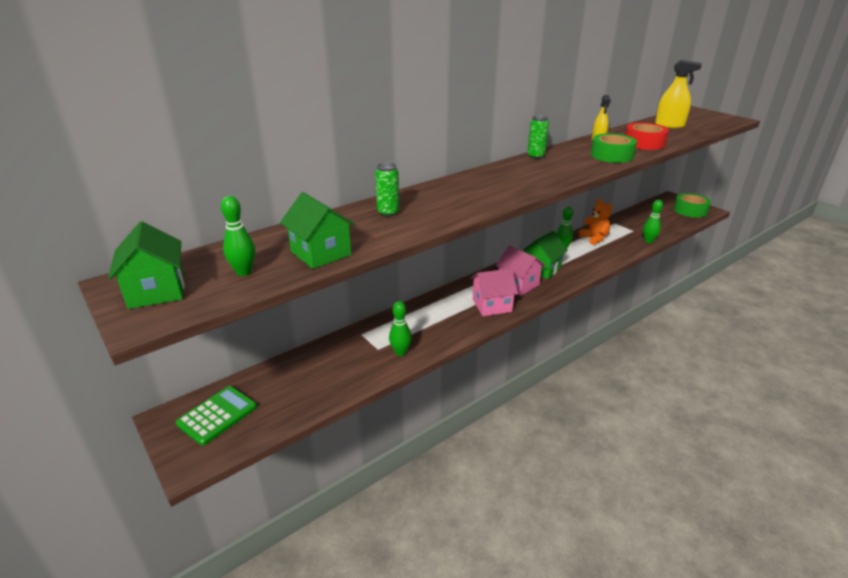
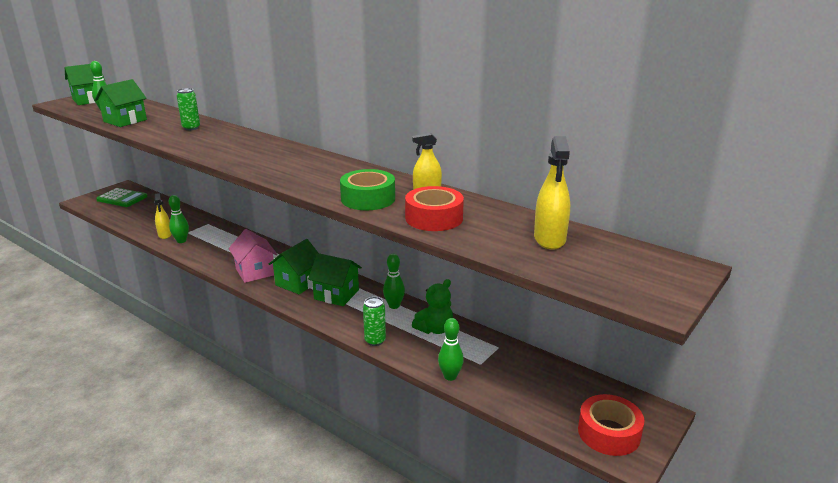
camera: 75 degrees right, 5 degrees down
pink house [496,245,546,296] -> green house [269,239,318,294]
green can [527,116,549,159] -> green can moved to [363,297,386,346]
orange teddy bear [579,198,612,245] -> green teddy bear [412,279,453,334]
green tape [674,193,711,218] -> red tape [578,394,644,456]
none -> yellow spray bottle [154,193,171,239]

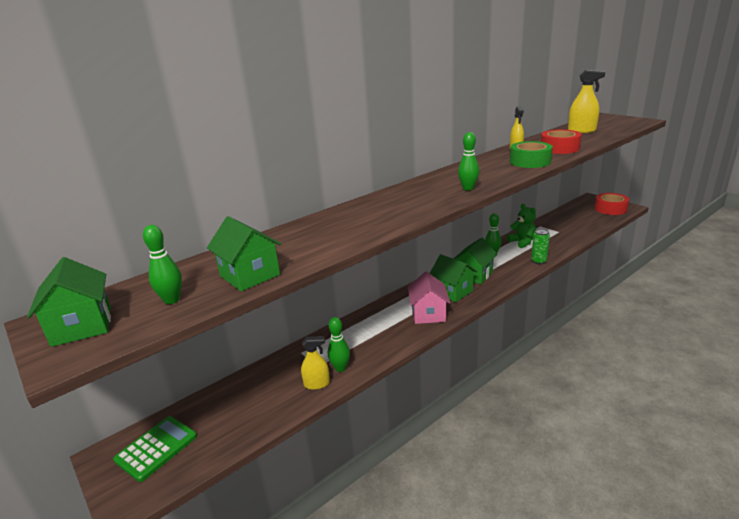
camera: 75 degrees left, 0 degrees up
green can [177,88,200,130] -> none
pink house [228,229,277,283] -> pink house turned 75 degrees counterclockwise [408,271,450,324]
green bowling pin [438,318,464,381] -> green bowling pin moved to [458,132,479,191]

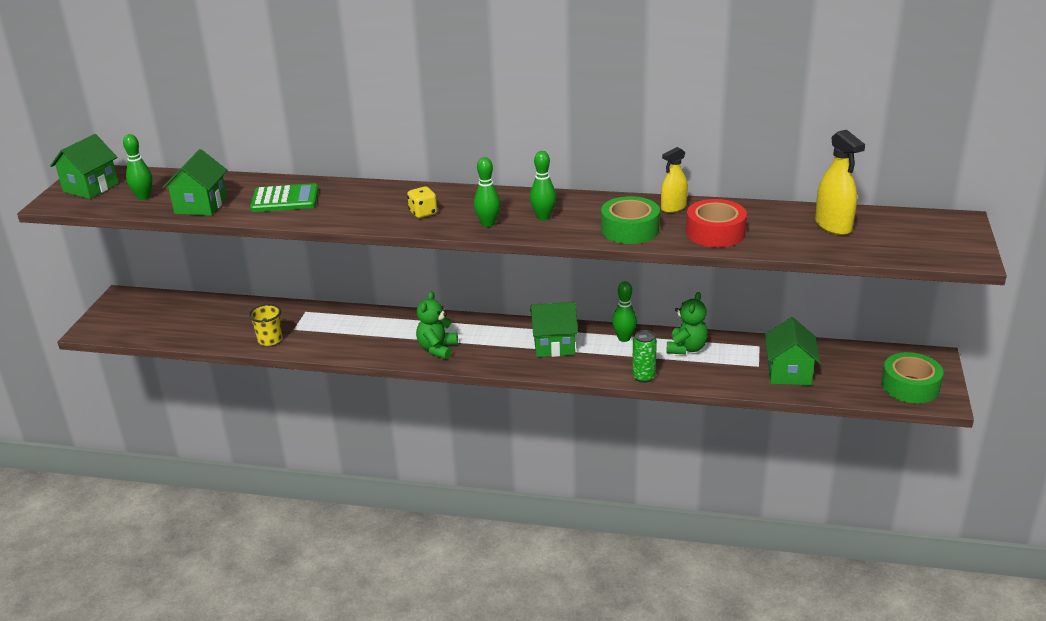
camera: 50 degrees right, 5 degrees up
green calculator [113,416,197,482] -> green calculator moved to [250,183,318,212]
yellow spray bottle [301,336,330,390] -> yellow cup [249,304,282,346]
green bowling pin [328,317,350,372] -> green bowling pin moved to [530,151,556,220]
pink house [408,271,450,324] -> green teddy bear [416,291,458,359]
green house [430,254,477,303] -> green house moved to [765,317,820,385]
red tape [595,193,629,215] -> green tape [881,352,943,403]
none -> yellow dice [407,187,437,218]

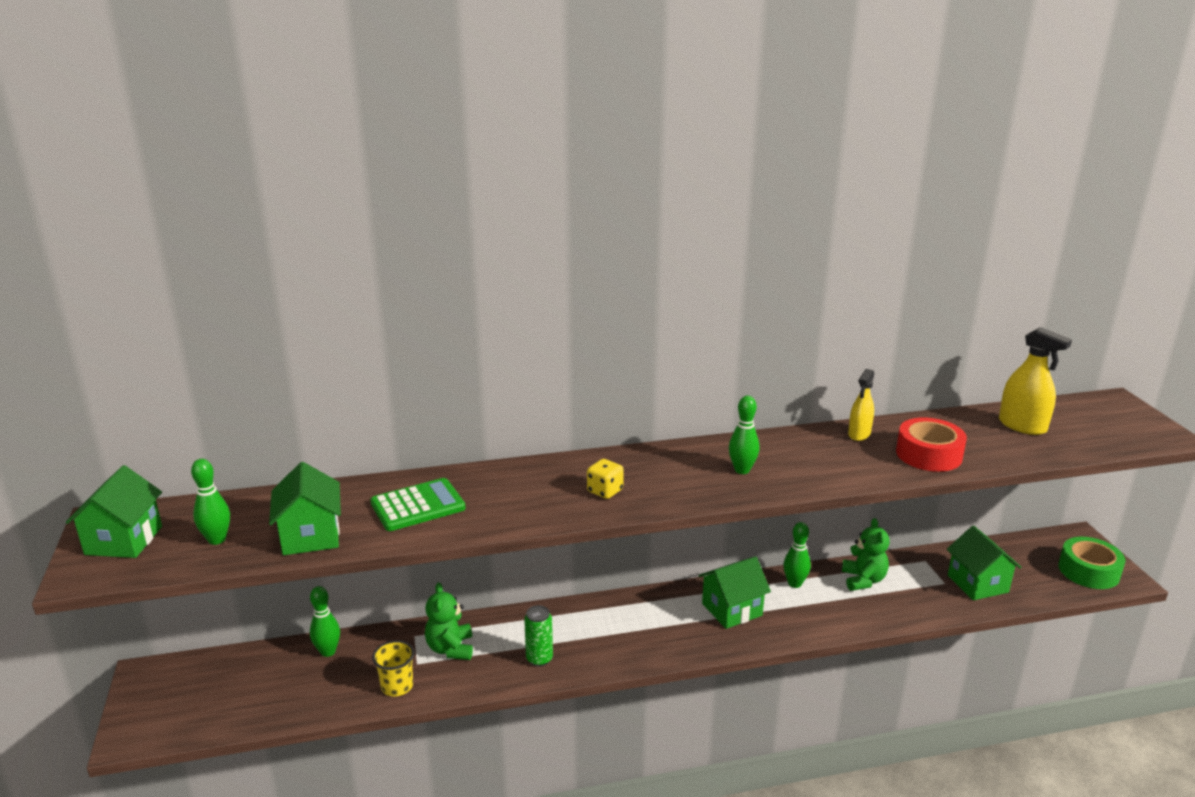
camera: 25 degrees left, 5 degrees down
green teddy bear [416,291,458,359] -> green teddy bear moved to [425,582,473,660]
green bowling pin [474,157,500,227] -> green bowling pin moved to [310,586,340,657]
green tape [601,196,660,244] -> none
green can [632,330,657,383] -> green can moved to [524,605,553,667]

